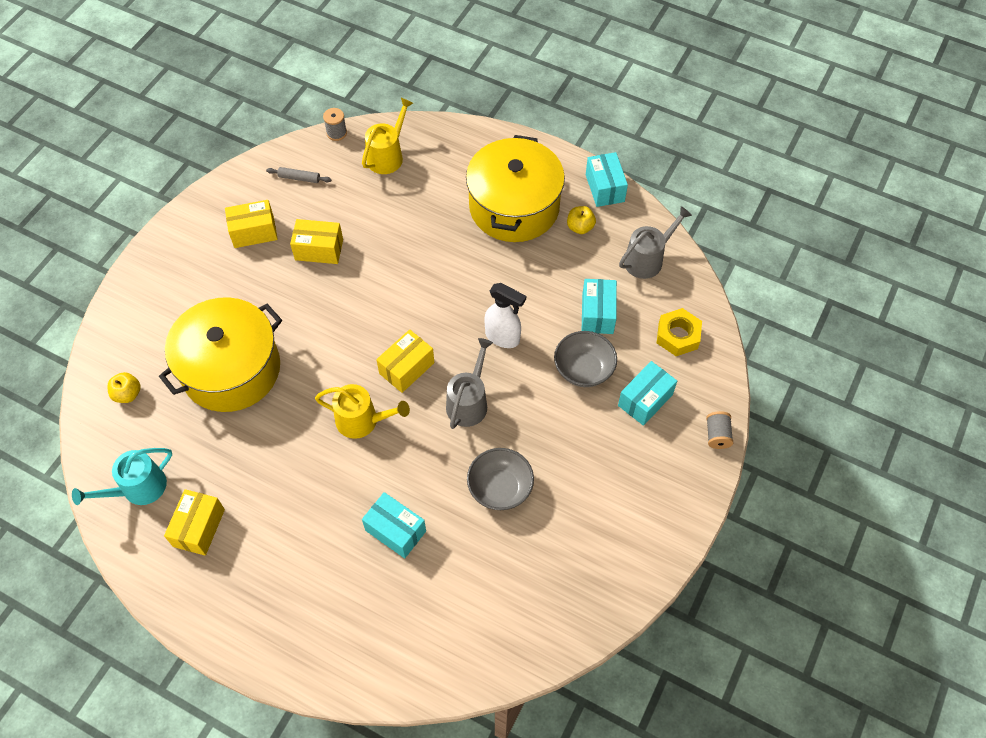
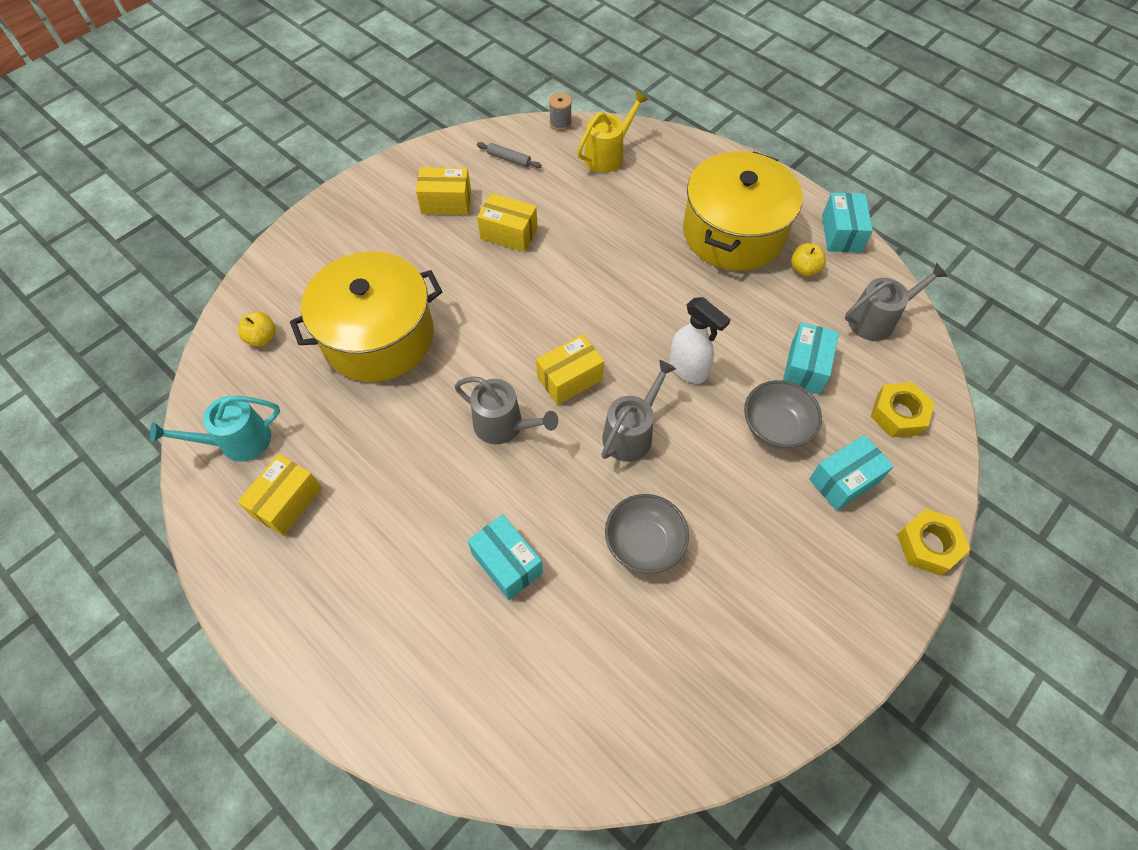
camera: 15 degrees right, 0 degrees up
yellow watering can [315,384,410,439] -> grey watering can [454,377,558,444]
grey spool [706,411,733,449] -> yellow nut [897,508,971,576]

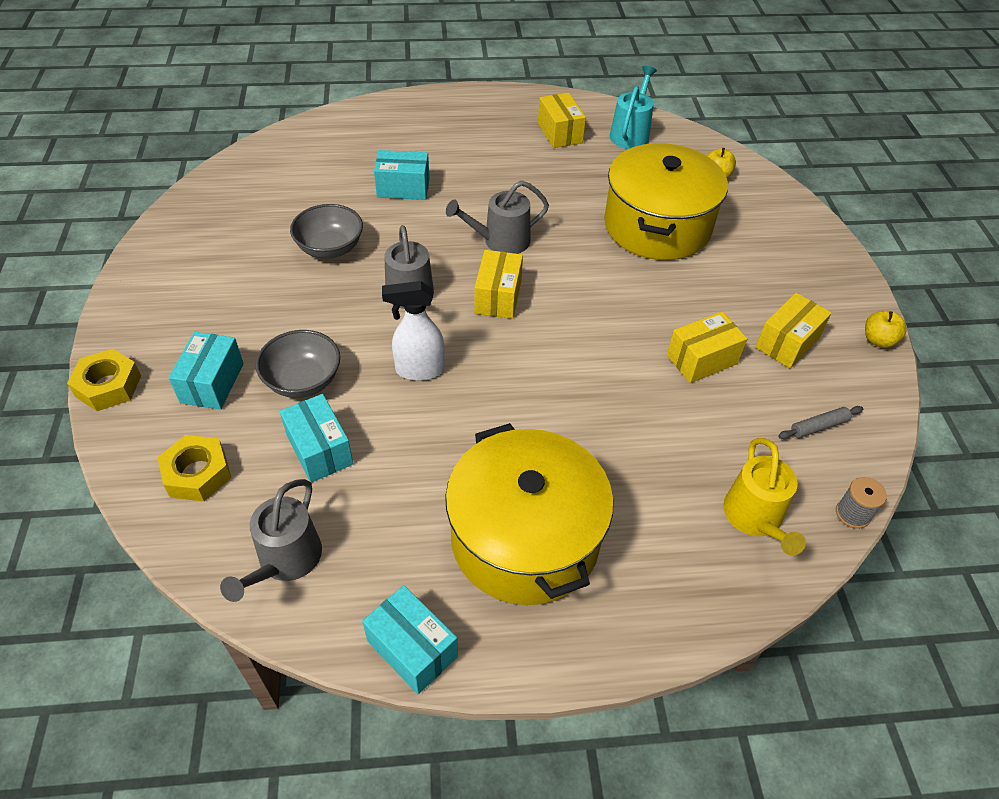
camera: 130 degrees right, 10 degrees down
yellow apple [791,243,826,276] -> yellow apple moved to [865,311,907,348]

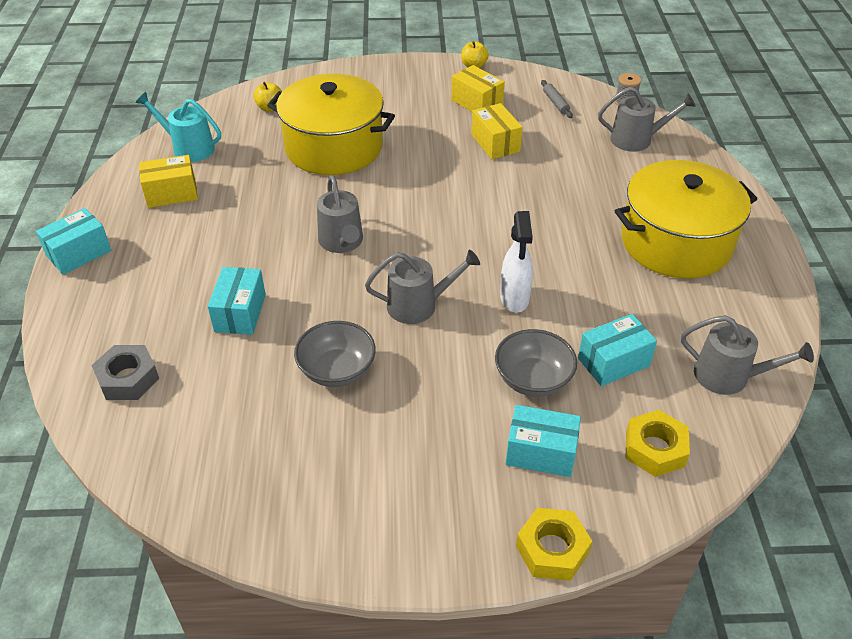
camera: 85 degrees left, 5 degrees down
turquoise box [362,585,458,694] -> turquoise box moved to [36,208,111,275]
yellow box [474,250,523,319] -> none
yellow watering can [723,438,806,556] -> grey watering can [598,87,696,152]
none -> grey nut [91,345,159,400]

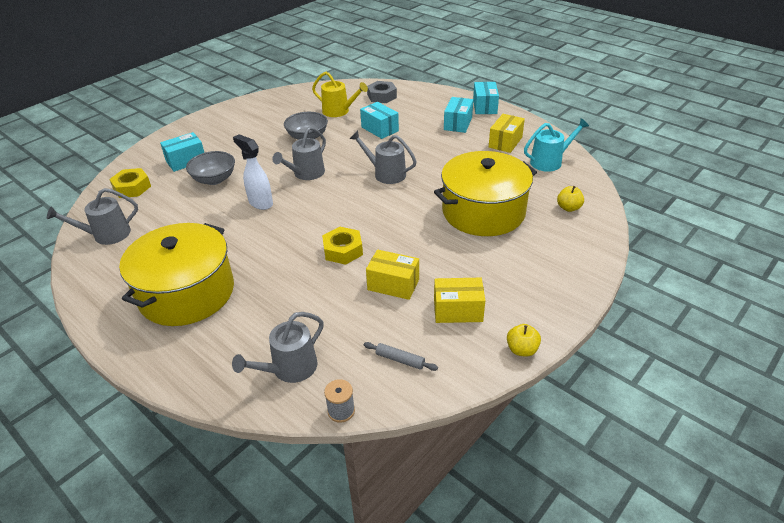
camera: 135 degrees right, 5 degrees down
yellow nut [516,508,592,581] -> yellow nut moved to [322,227,363,265]
turquoise box [578,314,657,386] -> turquoise box moved to [444,97,473,133]
none -> yellow watering can [312,72,368,117]

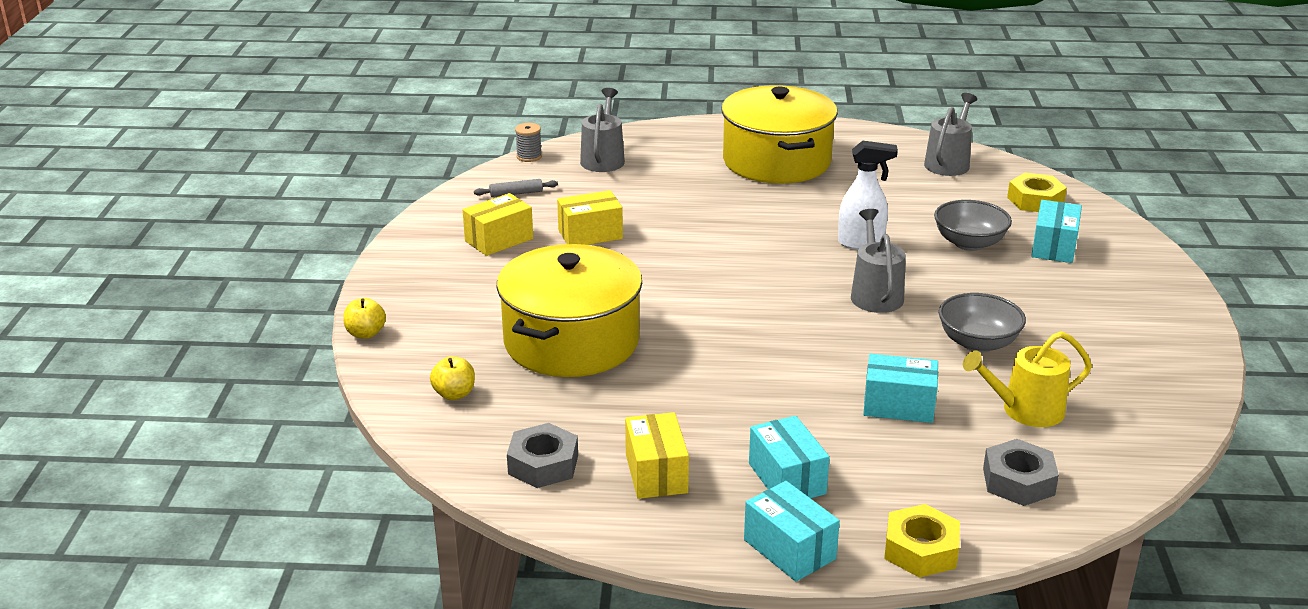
camera: 140 degrees right, 10 degrees down
yellow nut [322,227,363,265] -> yellow nut moved to [884,504,960,578]
grey watering can [350,130,417,184] -> none
yellow apple [507,324,541,357] -> yellow apple moved to [343,298,386,339]
turquoise watering can [524,118,589,172] -> grey nut [507,423,578,488]

